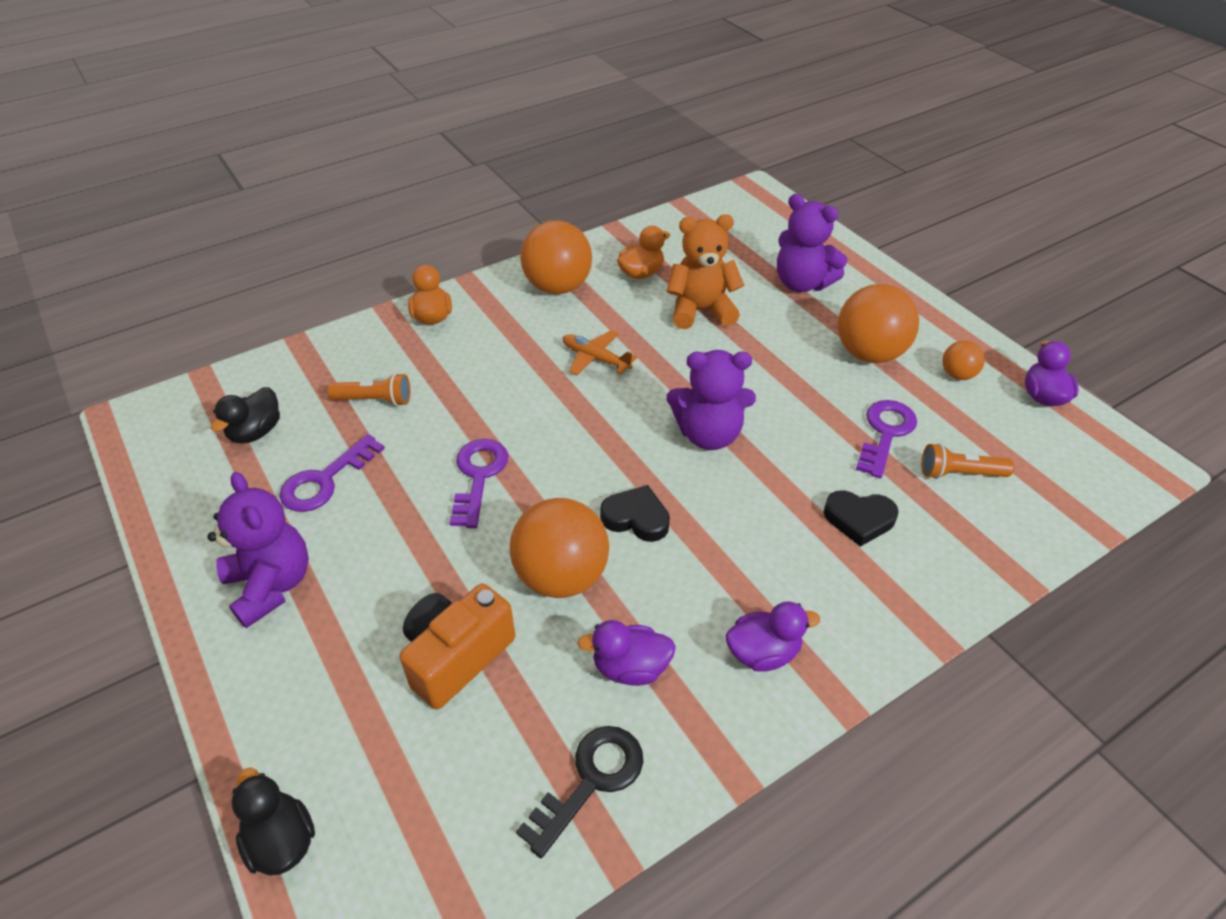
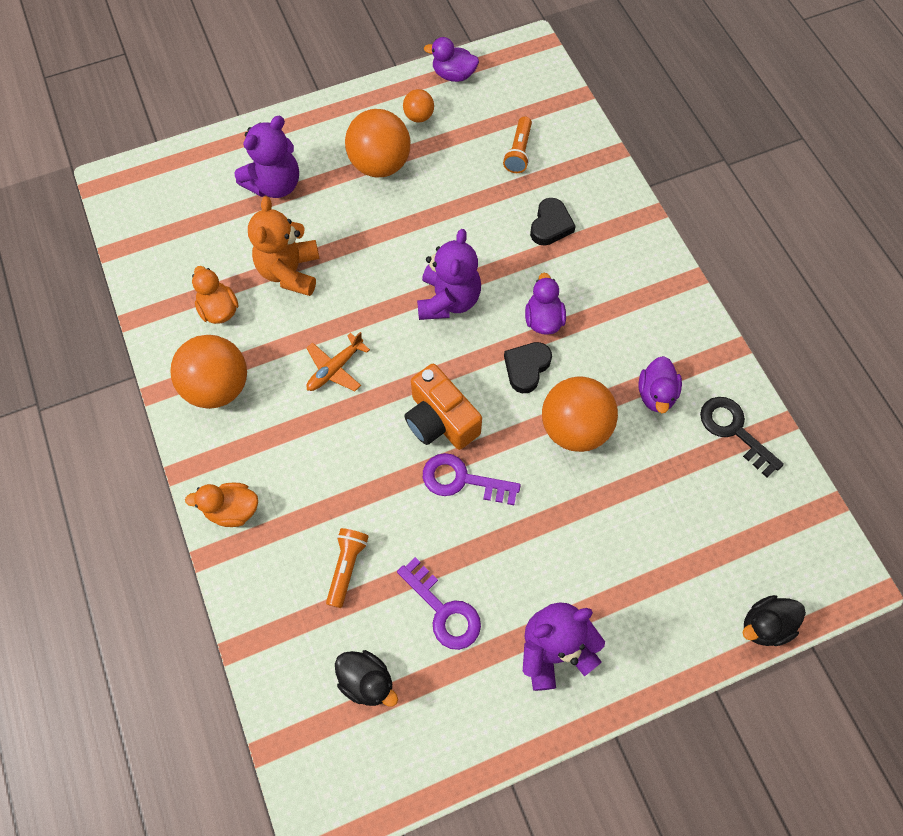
camera: 80 degrees left, 20 degrees up
orange camera [399,583,515,709] -> orange camera moved to [404,364,482,450]
purple duck [726,601,820,672] -> purple duck moved to [525,273,566,335]
purple key [856,400,917,478] -> none

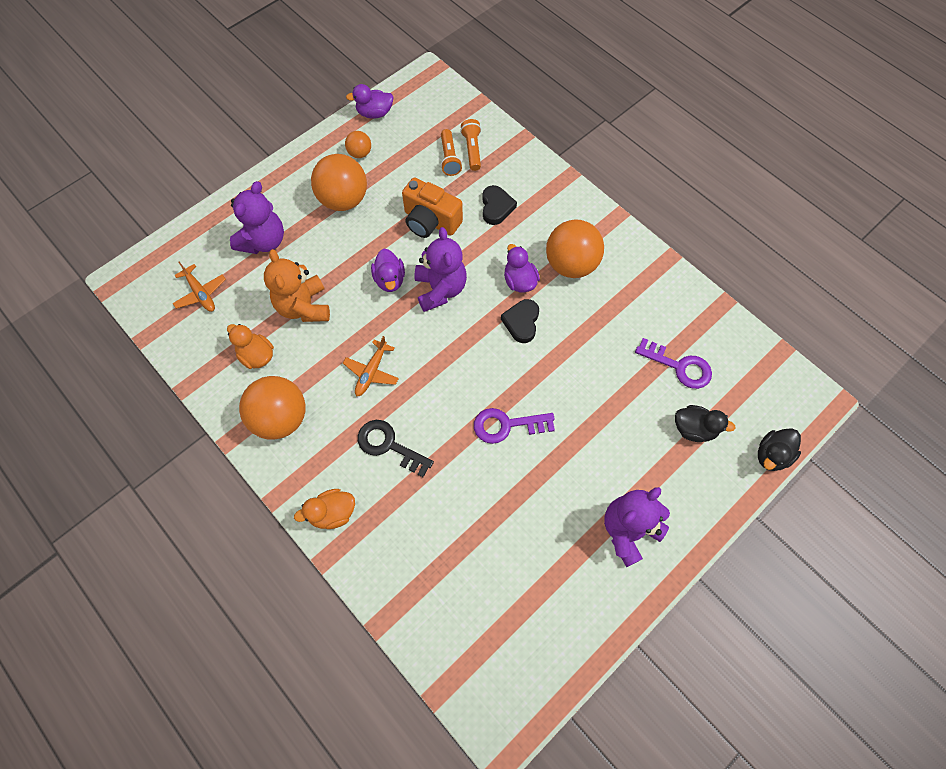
camera: 20 degrees left, 0 degrees up
orange flashlight [326,528,369,608] -> orange flashlight moved to [460,119,481,171]
black duck [335,650,398,706] -> black duck moved to [675,405,736,442]
purple key [397,557,481,650] -> purple key moved to [635,338,712,389]
orange camera [404,364,482,450] -> orange camera moved to [402,177,463,238]
orange ball [542,376,618,452] -> orange ball moved to [546,219,604,278]
purple duck [639,356,682,413] -> purple duck moved to [371,249,405,292]
black key [700,397,784,478] -> black key moved to [358,420,434,477]
none -> orange plane [172,262,226,312]

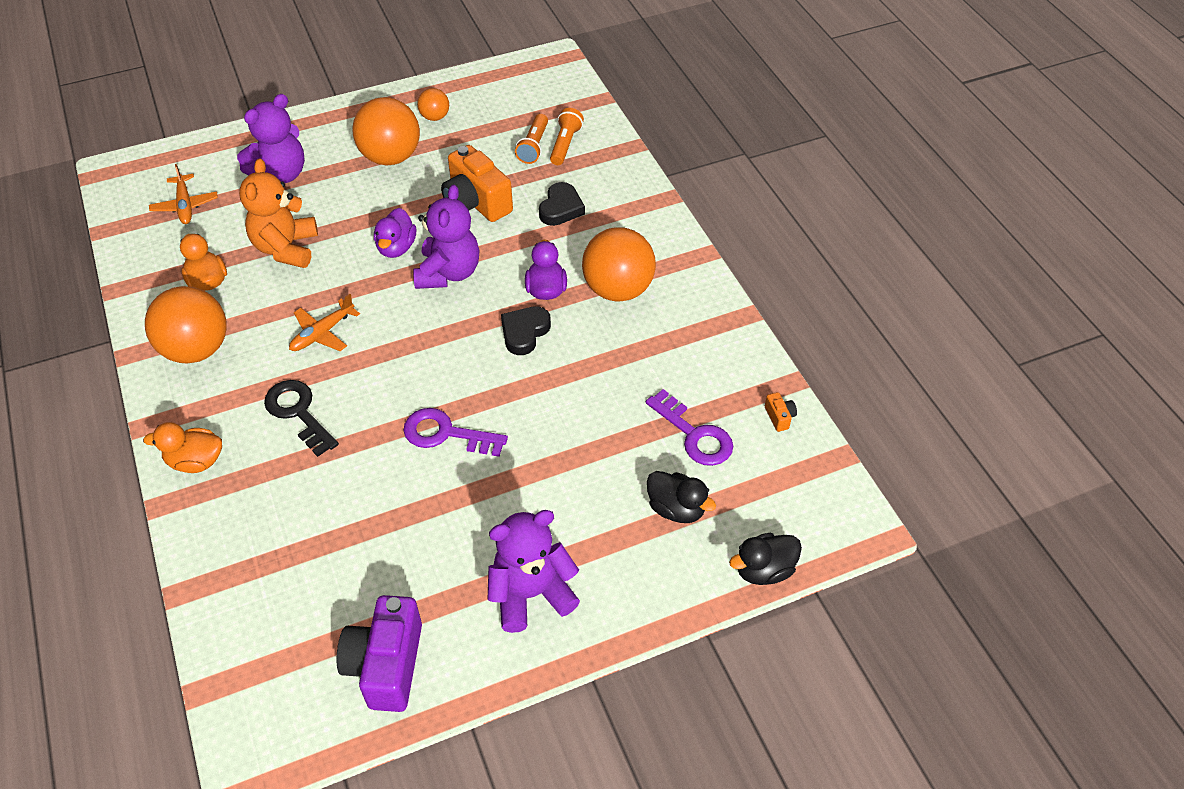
camera: 20 degrees right, 15 degrees down
purple duck [346,84,393,119] -> none
none -> purple camera [337,595,422,712]
none -> orange camera [765,392,797,432]

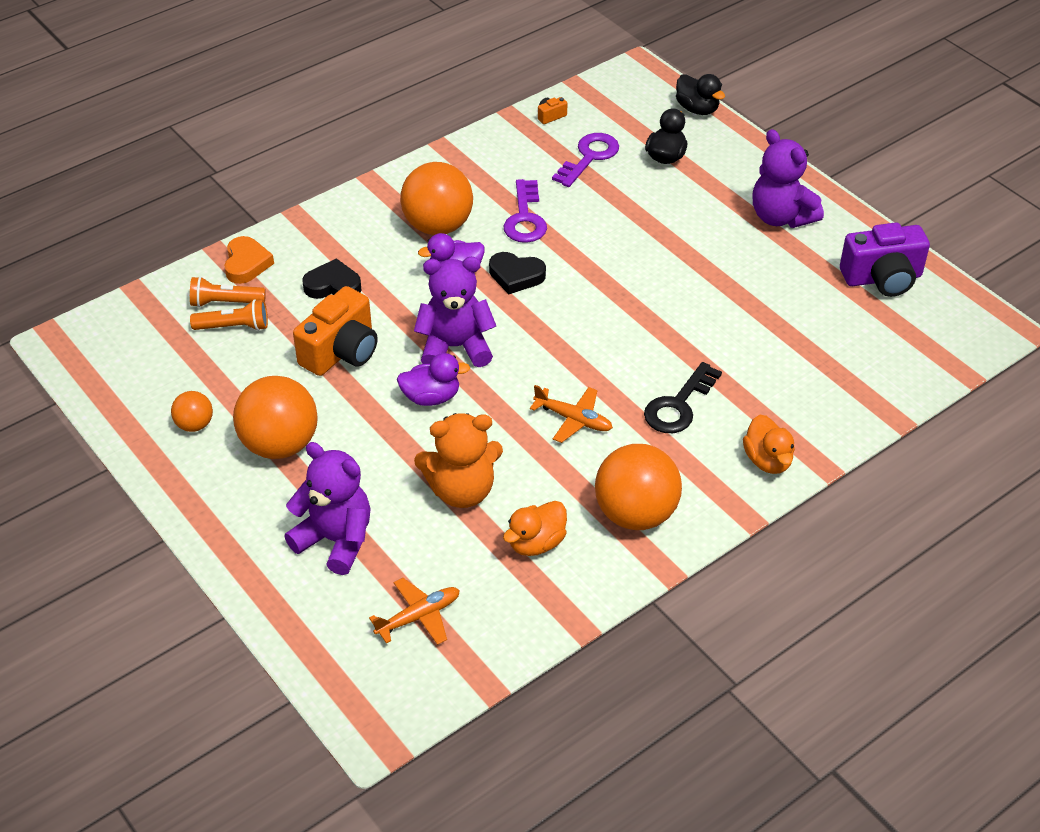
camera: 105 degrees left, 5 degrees down
purple key [403,408,508,457] -> purple key moved to [504,179,547,243]
none -> orange heart [224,236,274,284]

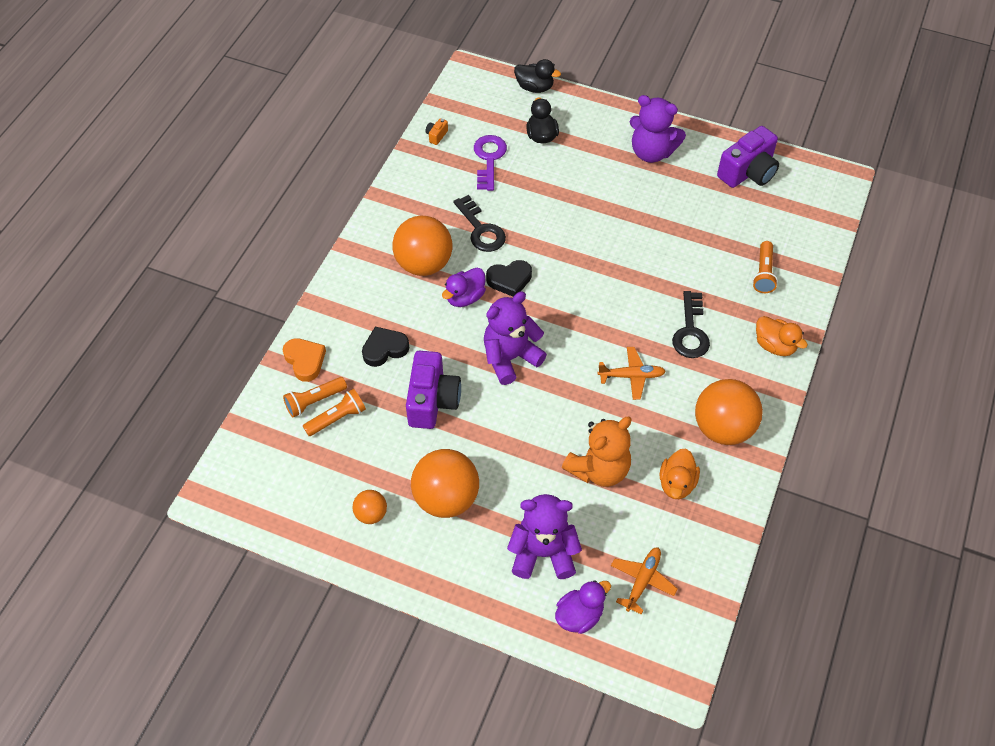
camera: 30 degrees left, 10 degrees up
orange camera [293,286,378,376] -> purple camera [406,351,461,429]
purple duck [397,353,470,406] -> purple duck moved to [555,581,611,634]
purple key [504,179,547,243] -> black key [453,195,506,252]
none -> orange flashlight [753,241,778,293]

